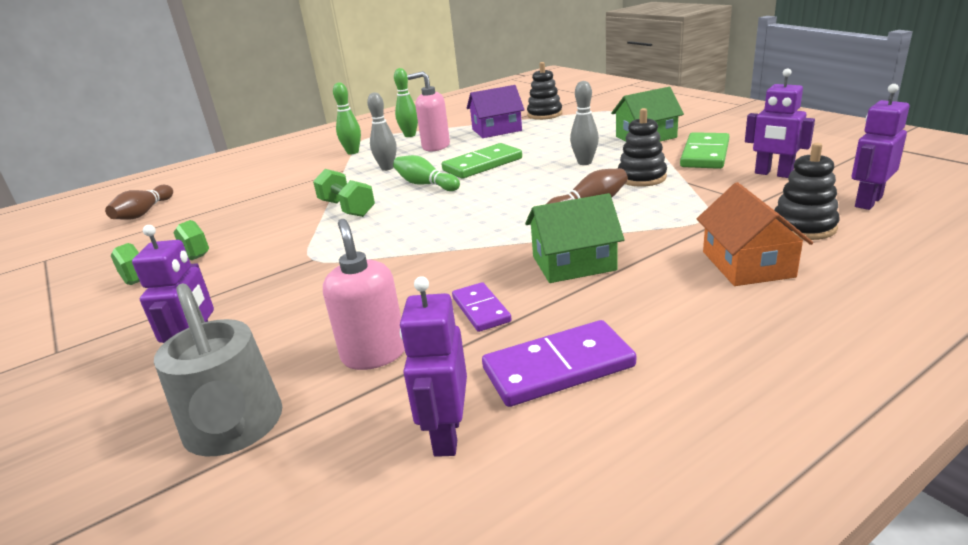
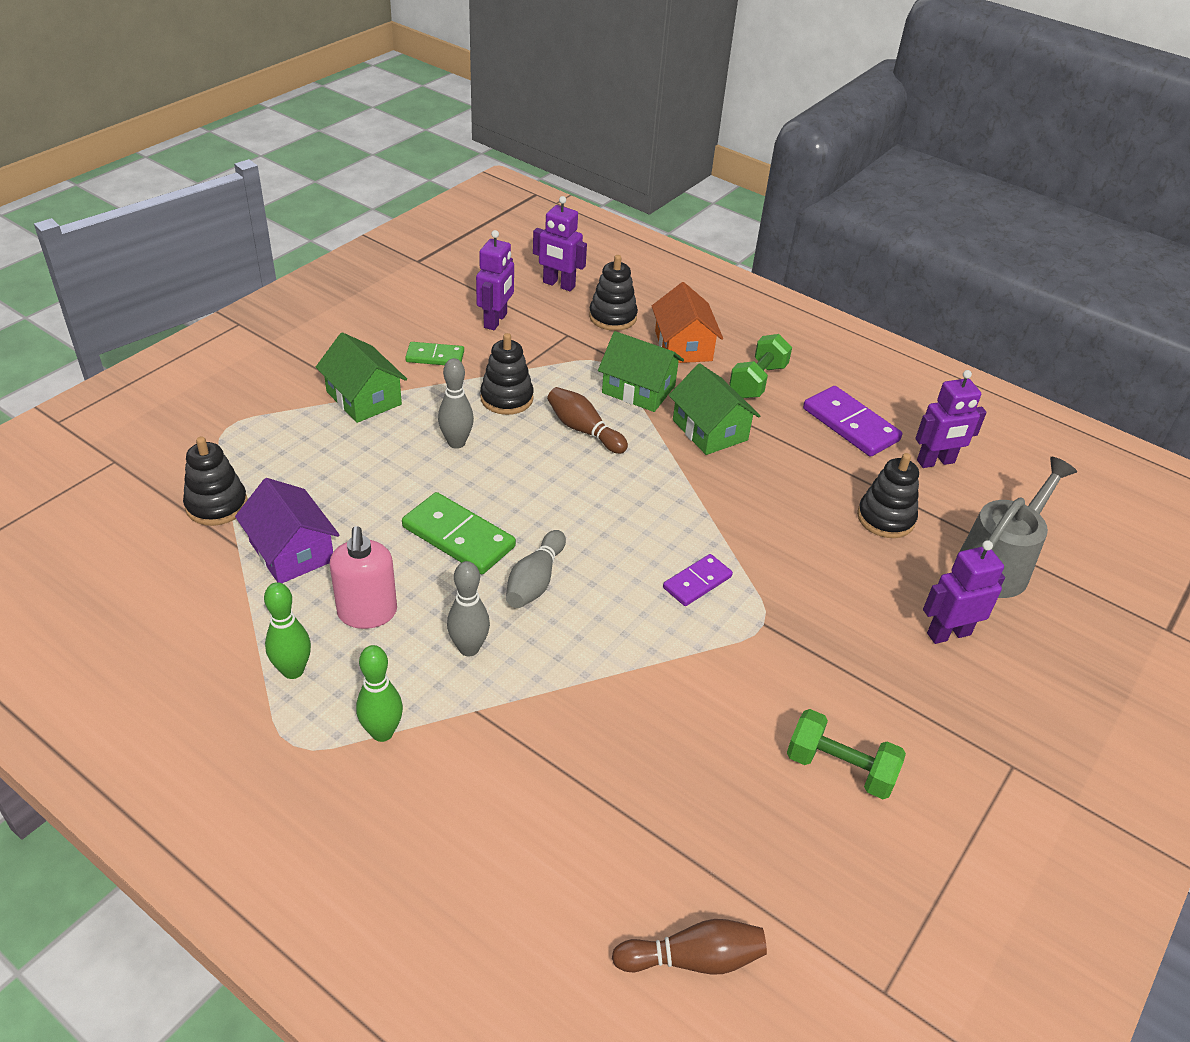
camera: 115 degrees left, 15 degrees up
green dumbbell [313,169,375,217] -> green dumbbell moved to [729,334,792,398]
pink soap dispenser [323,219,405,370] -> black stacking toy [857,453,919,538]
green bowling pin [393,155,460,191] -> grey bowling pin [506,530,566,608]
purple domino [452,282,512,332] -> purple domino moved to [663,554,733,606]
green domino [680,132,729,169] -> green domino [405,342,464,365], size x0.61
orange house [697,182,813,286] -> orange house turned 75 degrees counterclockwise [652,282,723,363]
none -> green house [598,331,684,412]

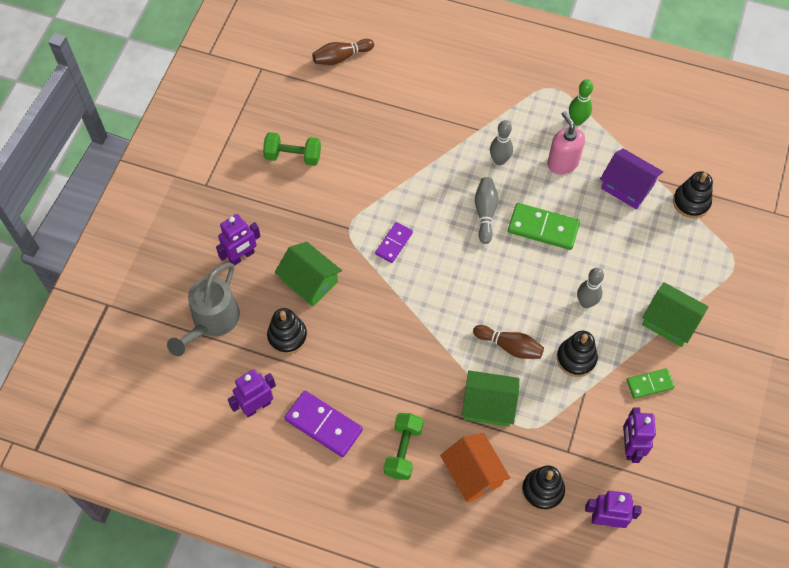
camera: 165 degrees right, 20 degrees up
green bowling pin [356,645,403,742] -> none
green house [669,363,760,455] -> green house moved to [275,242,342,306]

